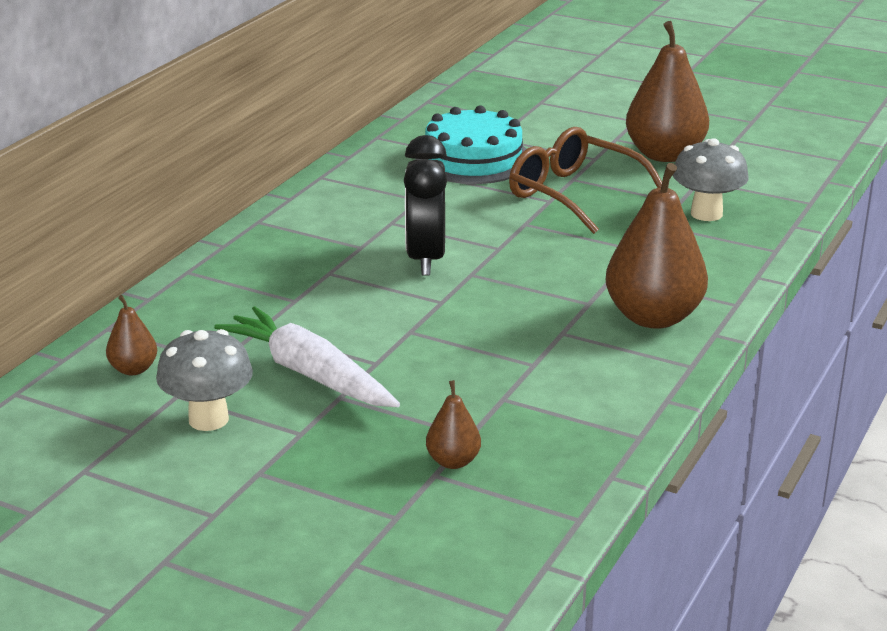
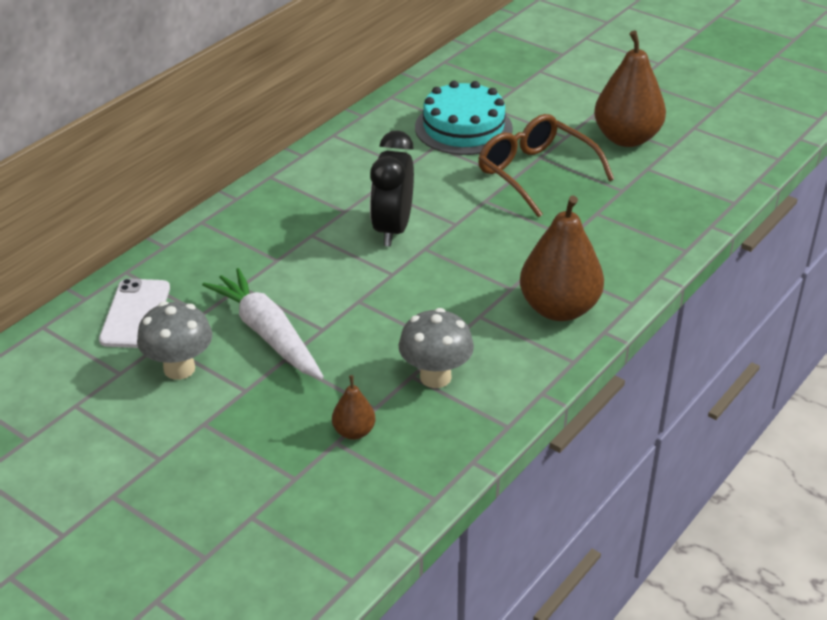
camera: 10 degrees right, 10 degrees up
brown pear [106,295,157,375] -> white phone [99,278,170,348]
grey mushroom [673,138,749,221] -> grey mushroom moved to [399,308,474,388]

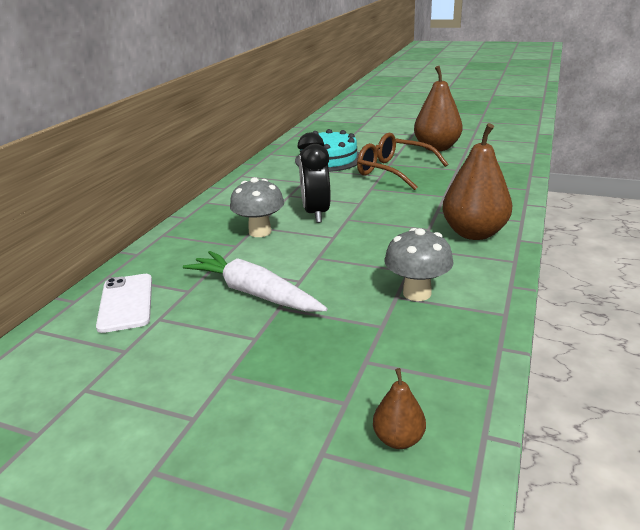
camera: 15 degrees left, 10 degrees down
grey mushroom [137,301,212,380] -> grey mushroom moved to [230,177,284,237]
brown pear [332,375,375,440] -> brown pear moved to [373,368,426,449]

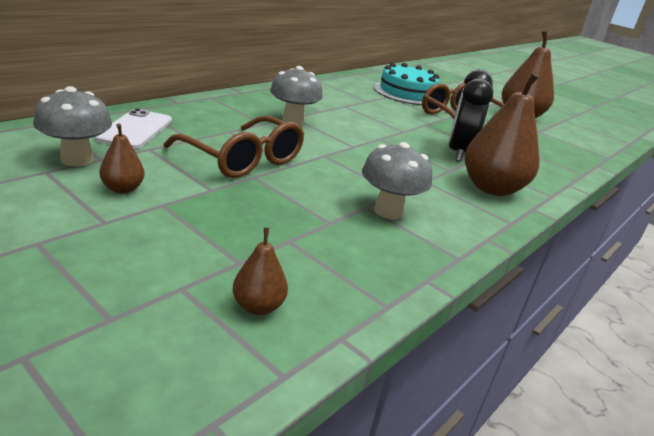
camera: 15 degrees right, 0 degrees up
white carrot [183,251,327,312] -> brown glasses [163,116,304,178]
black clock [297,132,331,223] -> black clock moved to [448,69,493,162]
none -> grey mushroom [33,86,112,167]
none -> brown pear [99,123,145,194]

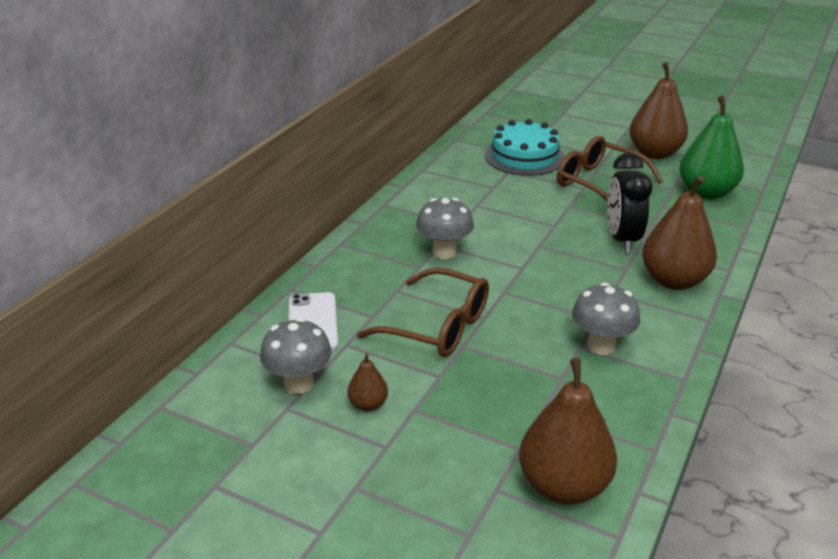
camera: 10 degrees left, 5 degrees up
brown pear [233,228,288,315] -> brown pear [519,358,617,505], size x2.11
none -> green pear [679,95,744,199]

